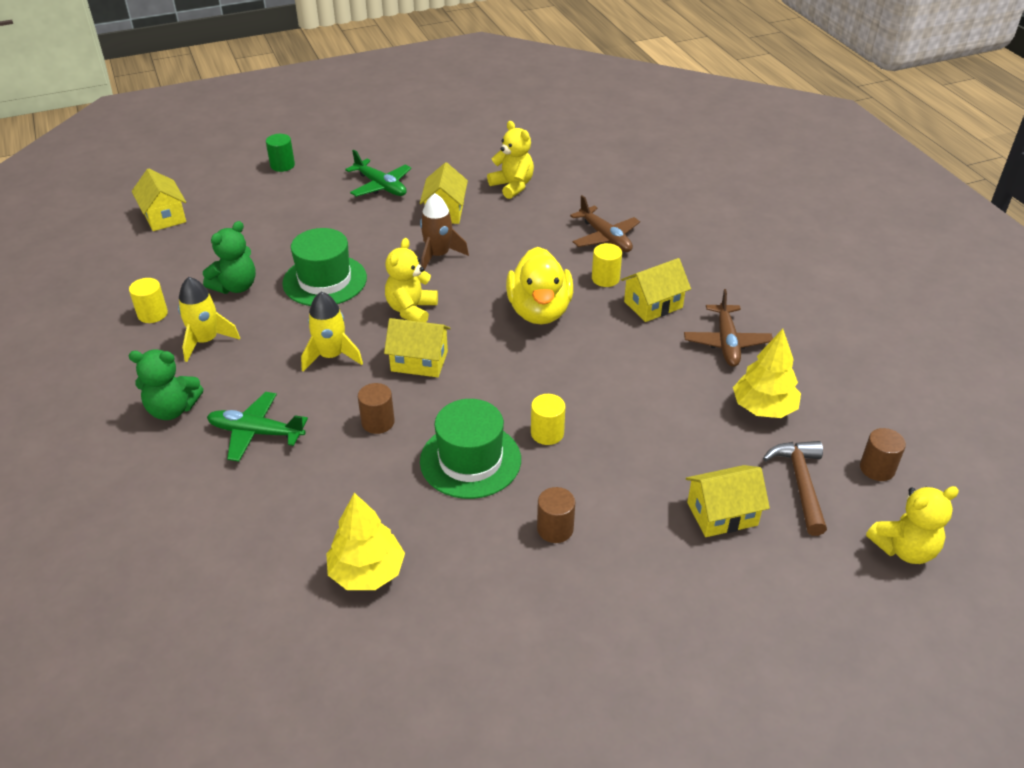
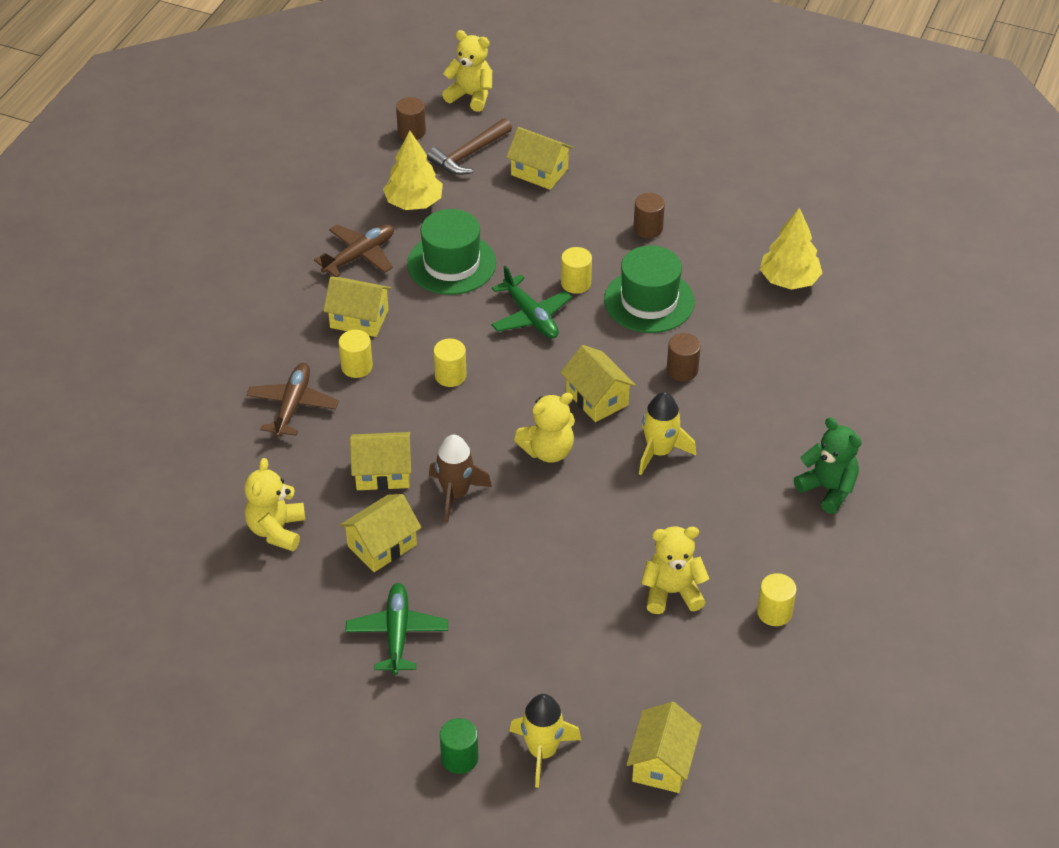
camera: 135 degrees left, 5 degrees up
yellow rocket [178,277,240,362] -> yellow rocket moved to [510,694,581,788]
green teddy bear [203,221,256,294] -> yellow teddy bear [641,526,709,614]
green plane [207,392,308,462] -> green plane moved to [491,265,572,339]
green hat [282,228,367,306] -> green hat moved to [407,209,496,295]
yellow duck [506,247,573,325] -> yellow cylinder [434,339,467,387]
none -> yellow house [350,432,411,490]

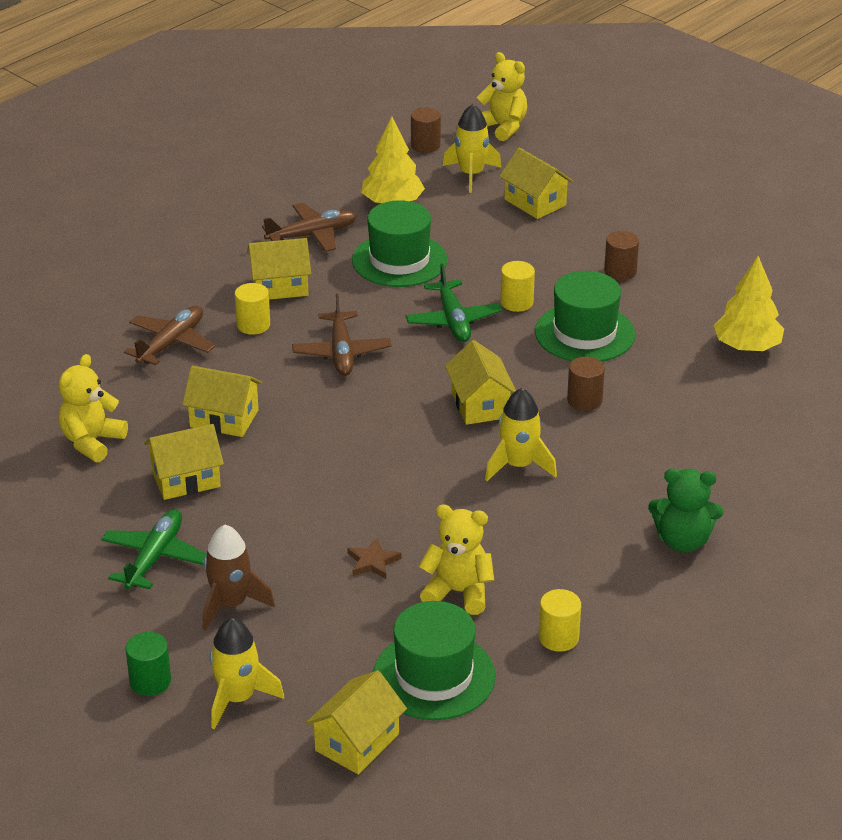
camera: 20 degrees right, 10 degrees down
yellow house [323,277,391,337] -> yellow house turned 45 degrees counterclockwise [247,238,311,300]
brown hammer [427,118,512,175] -> yellow rocket [443,104,502,193]
brown rocket [429,435,492,522] -> brown rocket moved to [202,525,275,631]
yellow cylinder [434,339,467,387] -> brown plane [292,294,391,376]
yellow teddy bear [514,393,575,463] -> none
green teddy bear [794,417,862,514] -> green teddy bear turned 120 degrees clockwise [648,469,723,553]
none -> brown star [347,538,401,579]
none -> green hat [373,601,496,720]

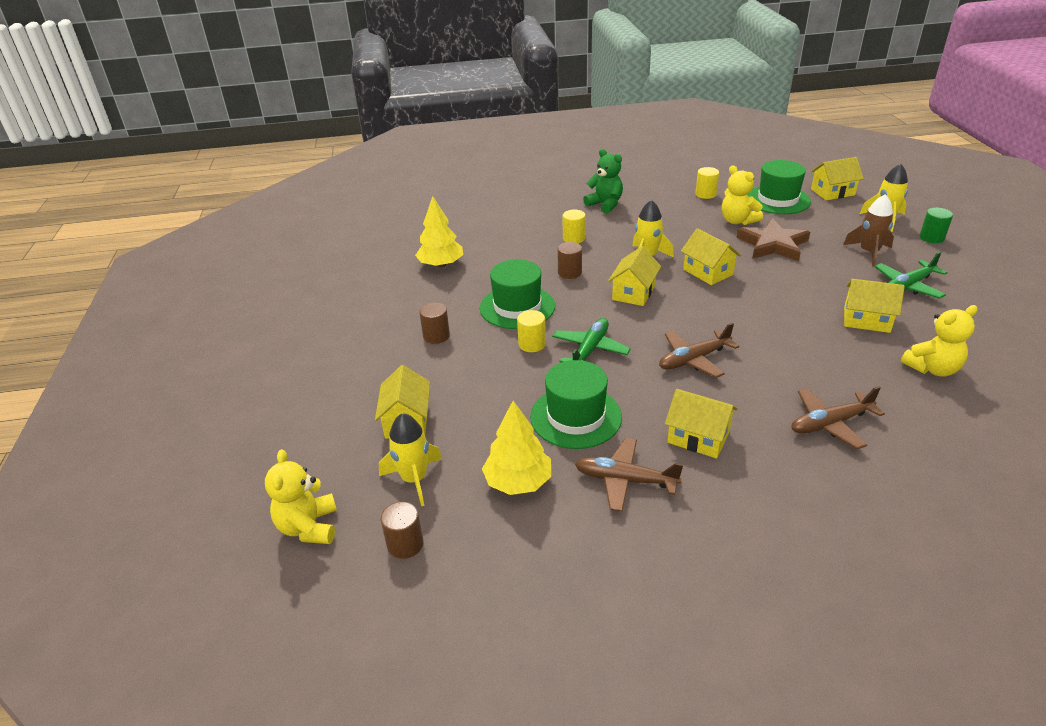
camera: 140 degrees left, 0 degrees up
yellow house [182,366,262,437] -> yellow house moved to [681,228,741,285]
yellow cylinder [235,283,270,335] -> yellow cylinder moved to [563,209,586,243]
brown plane [292,294,391,376] -> brown plane turned 150 degrees counterclockwise [659,323,739,378]
brown star [347,538,401,579] -> brown star [736,218,810,261], size x2.15

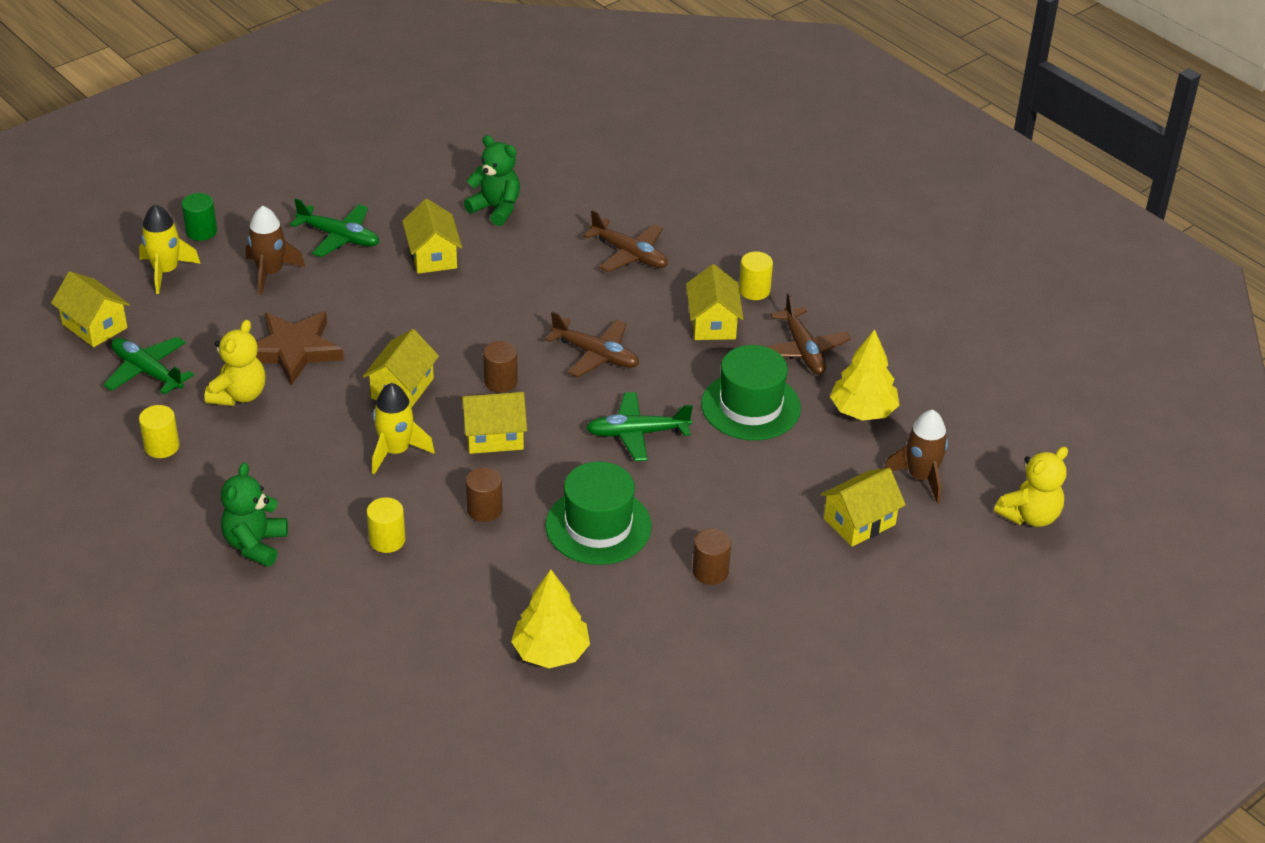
camera: 125 degrees left, 5 degrees up
yellow rocket [379,413,442,506] -> brown rocket [884,410,948,504]
brown cylinder [381,502,424,559] -> brown cylinder moved to [483,341,518,392]
yellow cylinder [517,310,546,352] -> yellow cylinder moved to [739,252,773,300]
green hat [747,160,811,214] -> green plane [103,337,194,395]
yellow teddy bear [901,305,978,377] -> green teddy bear [464,135,520,226]

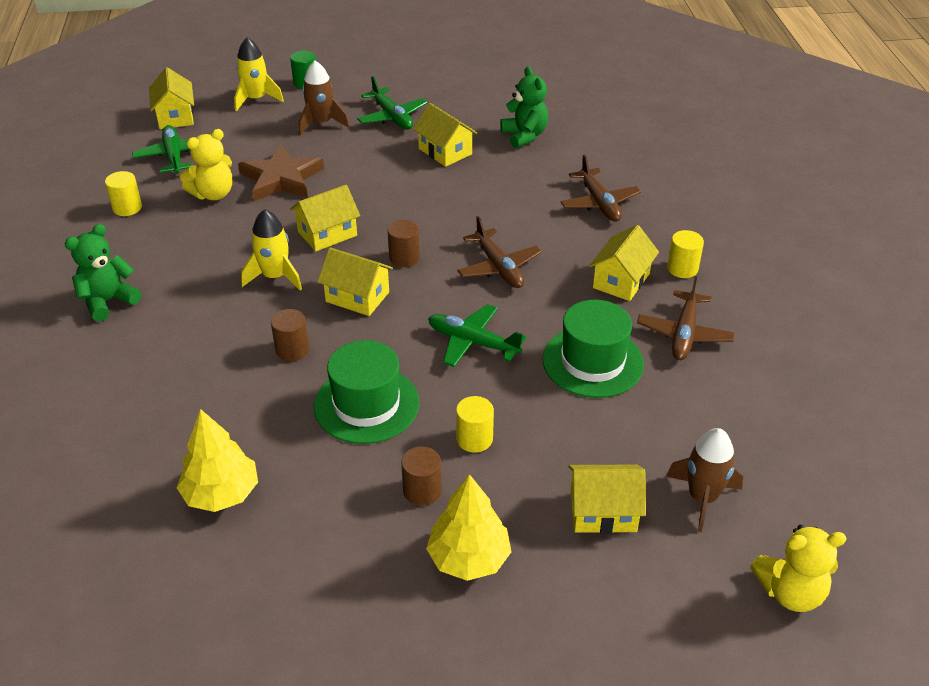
camera: 35 degrees right, 0 degrees up
yellow cylinder [367,497,406,553] -> yellow cylinder moved to [456,396,494,453]
yellow house [402,199,462,274] -> yellow house turned 60 degrees counterclockwise [413,103,477,167]
yellow tree [830,329,899,421] -> yellow tree moved to [426,474,511,581]

